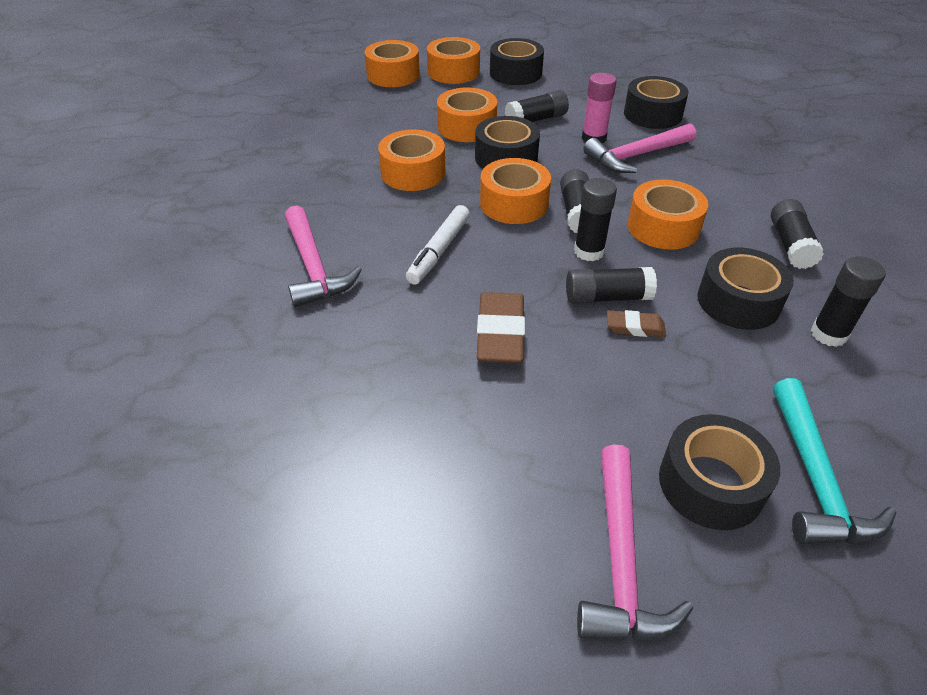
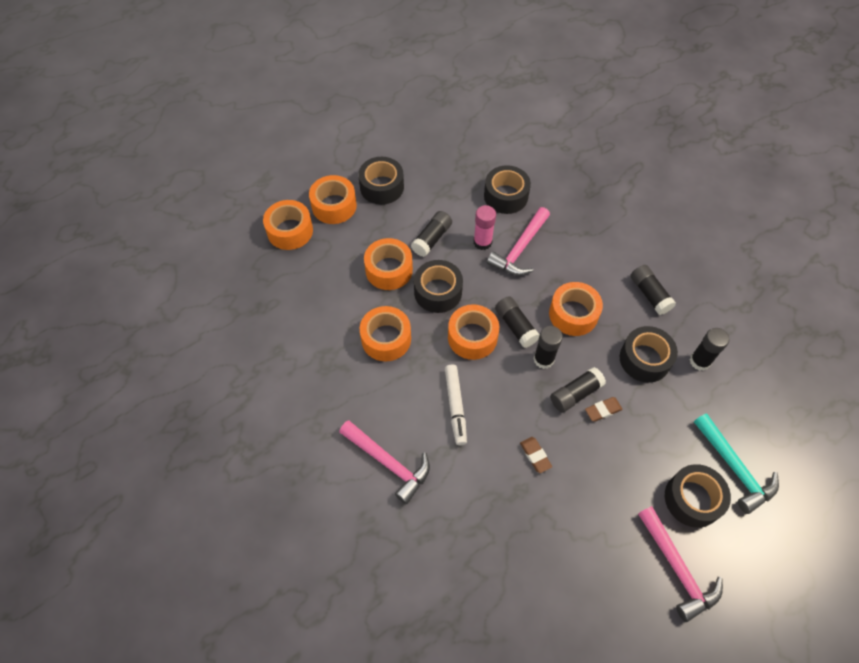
camera: 30 degrees left, 15 degrees up
brown eraser [477,292,525,363] -> brown eraser [520,437,552,473], size x0.55

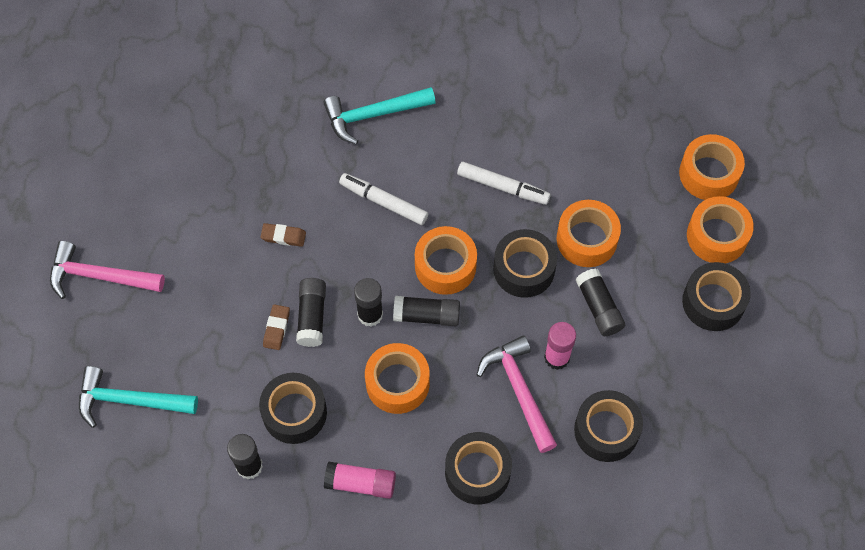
camera: 125 degrees right, 5 degrees up
pink hammer [339,420,430,504] -> turquoise hammer [323,87,436,145]
orange tape [360,306,411,362] -> white marker [457,162,551,205]
black glue stick [630,265,676,315] -> pink glue stick [324,462,396,499]
black tape [665,464,731,528] -> black tape moved to [445,432,512,505]

